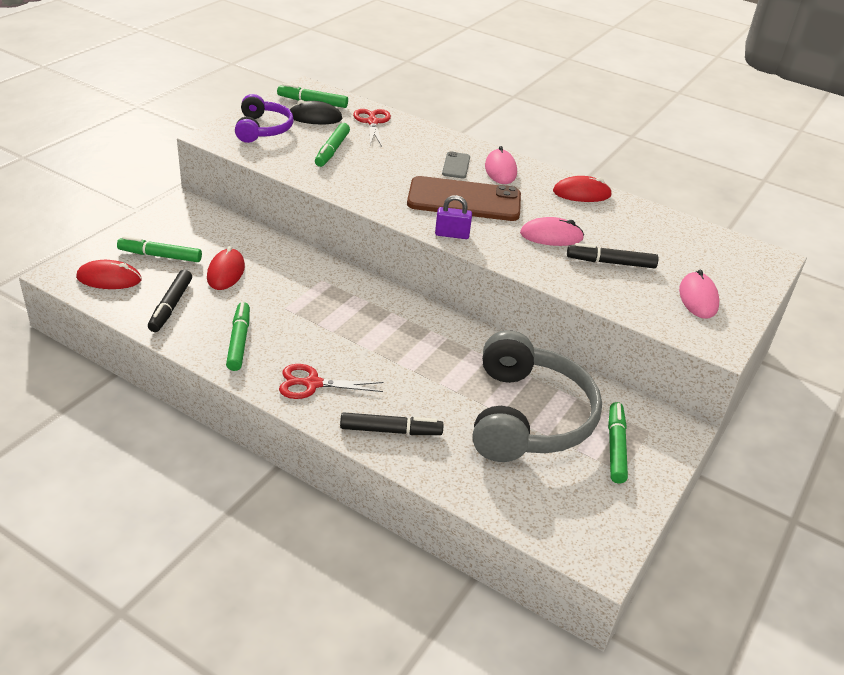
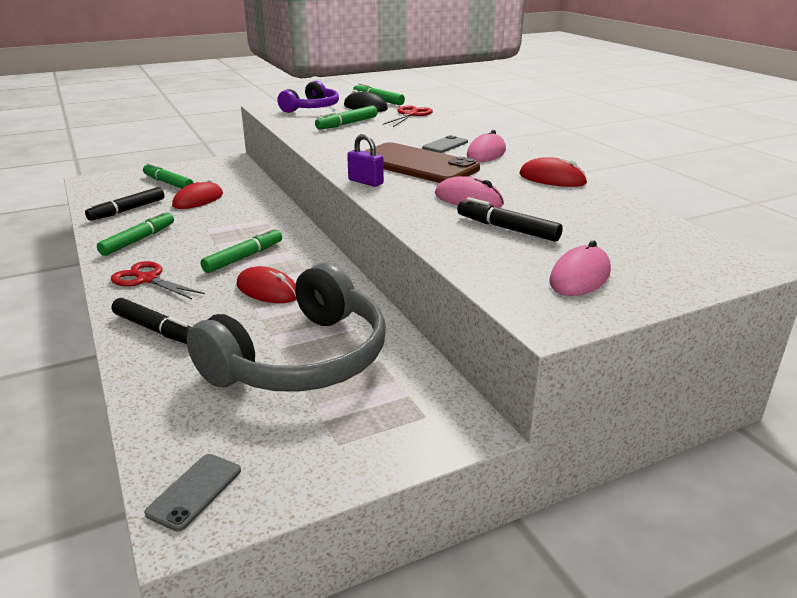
camera: 35 degrees right, 10 degrees down
red mouse [76,260,142,289] -> red mouse moved to [237,266,296,303]
green marker [608,402,628,484] -> green marker moved to [201,228,282,273]
none -> grey phone [144,454,241,532]

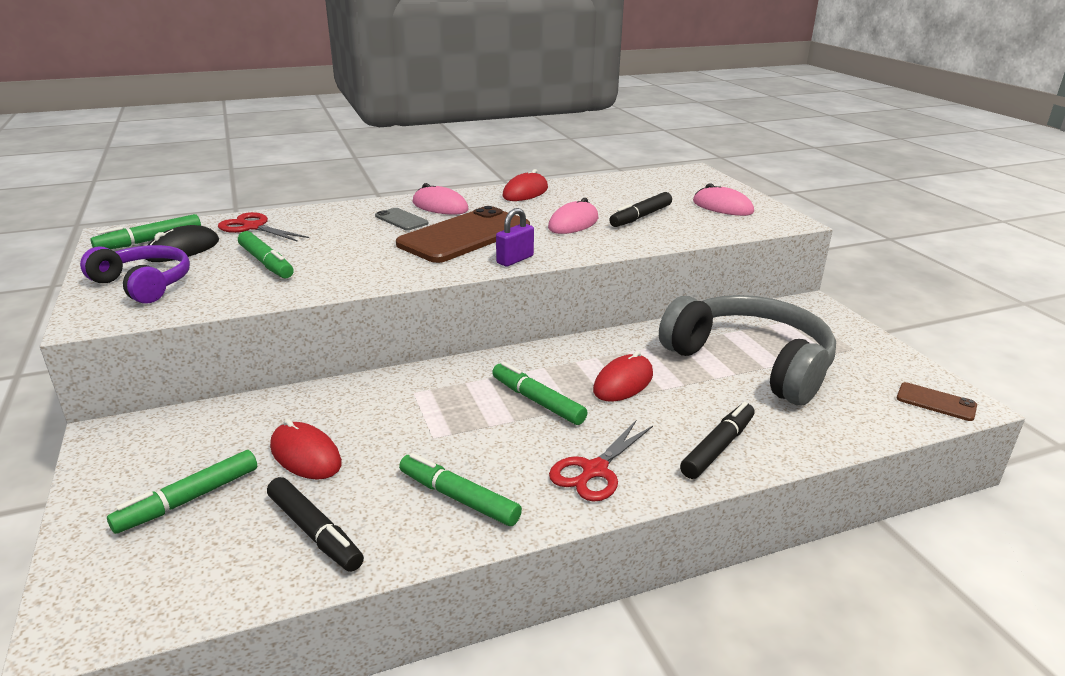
camera: 85 degrees left, 0 degrees up
grey phone [144,454,241,532] -> brown phone [896,382,977,421]

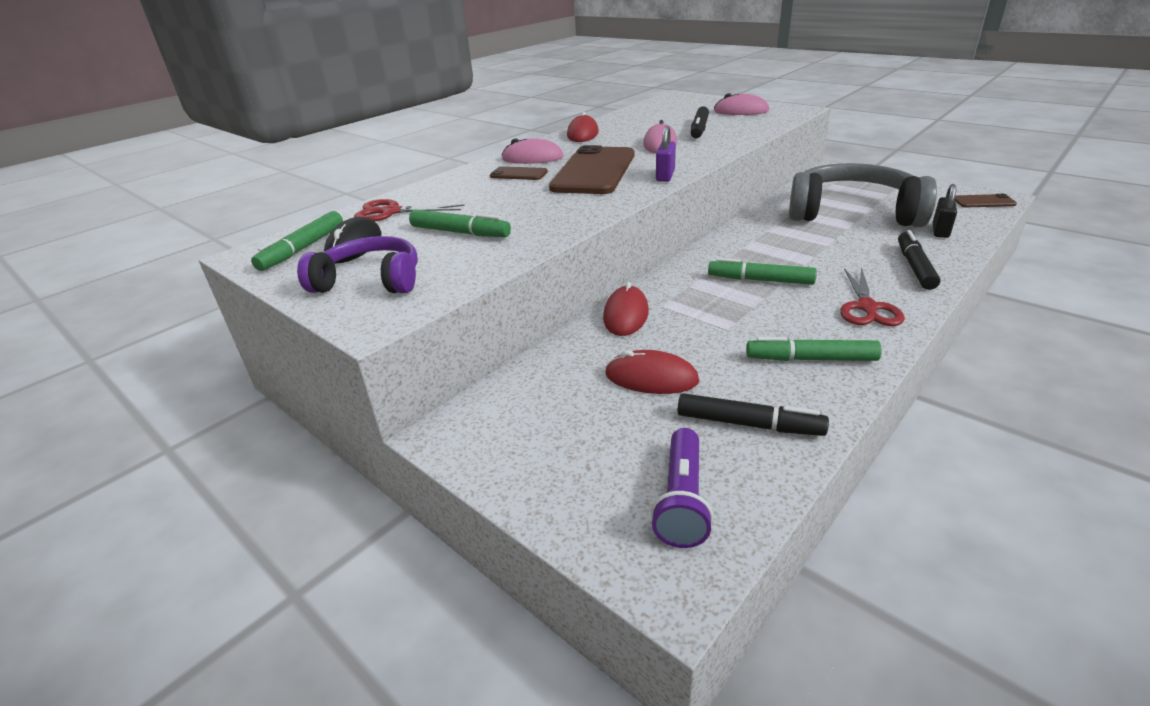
camera: 25 degrees left, 5 degrees up
green marker [107,450,257,534] -> none
grey phone [375,208,429,230] -> brown phone [490,166,548,180]
red mouse [593,351,653,402] -> red mouse moved to [603,282,649,336]
none -> purple flashlight [651,428,713,548]
none -> black padlock [933,184,957,238]

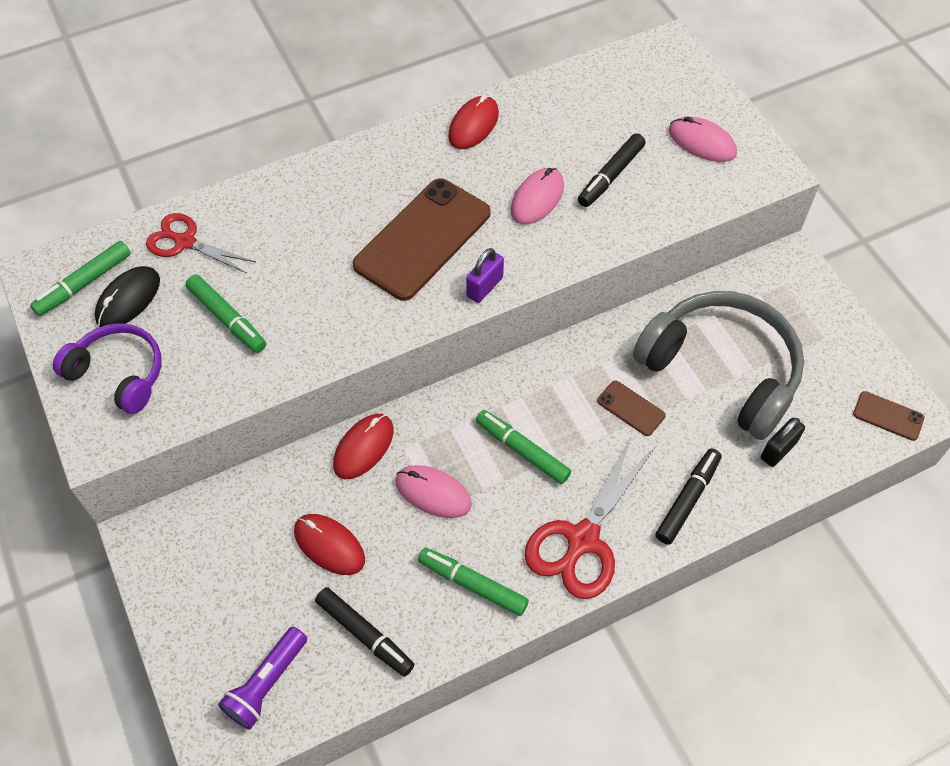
camera: 20 degrees right, 25 degrees up
brown phone [490,166,548,180] -> brown phone moved to [597,381,665,436]
pink mouse [502,138,564,164] -> pink mouse moved to [395,465,472,518]
red scissors [840,267,905,326] -> red scissors [524,436,654,599], size x1.53

